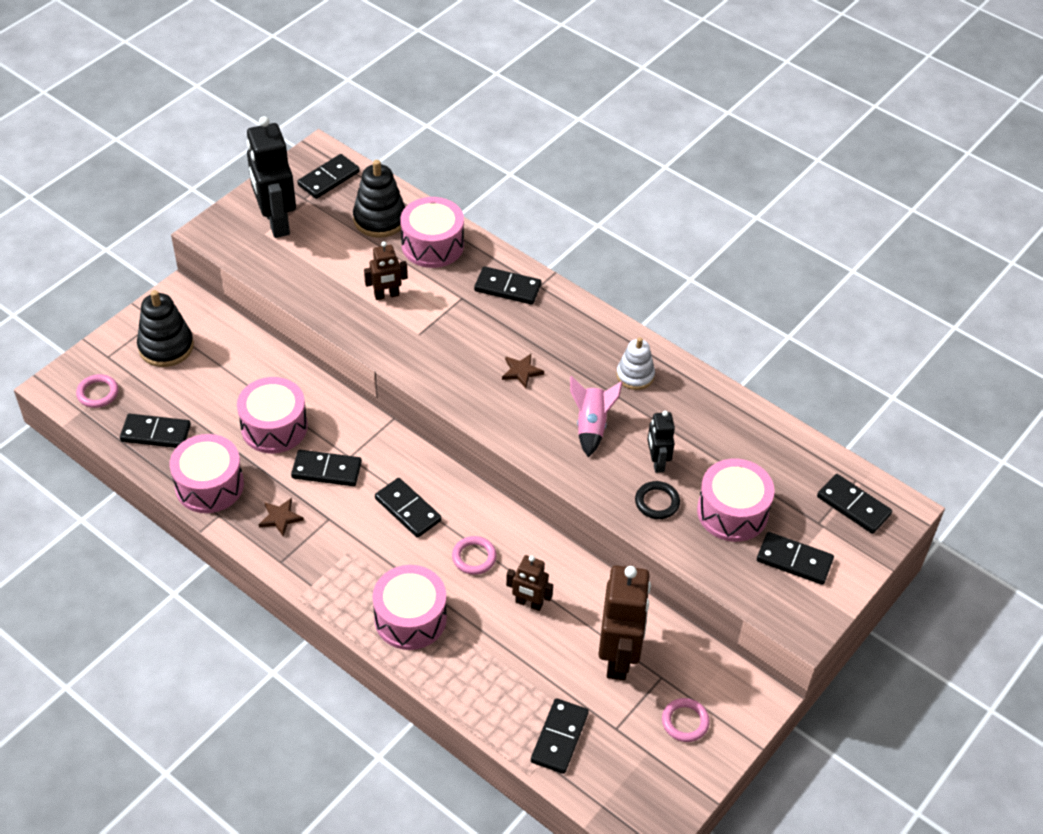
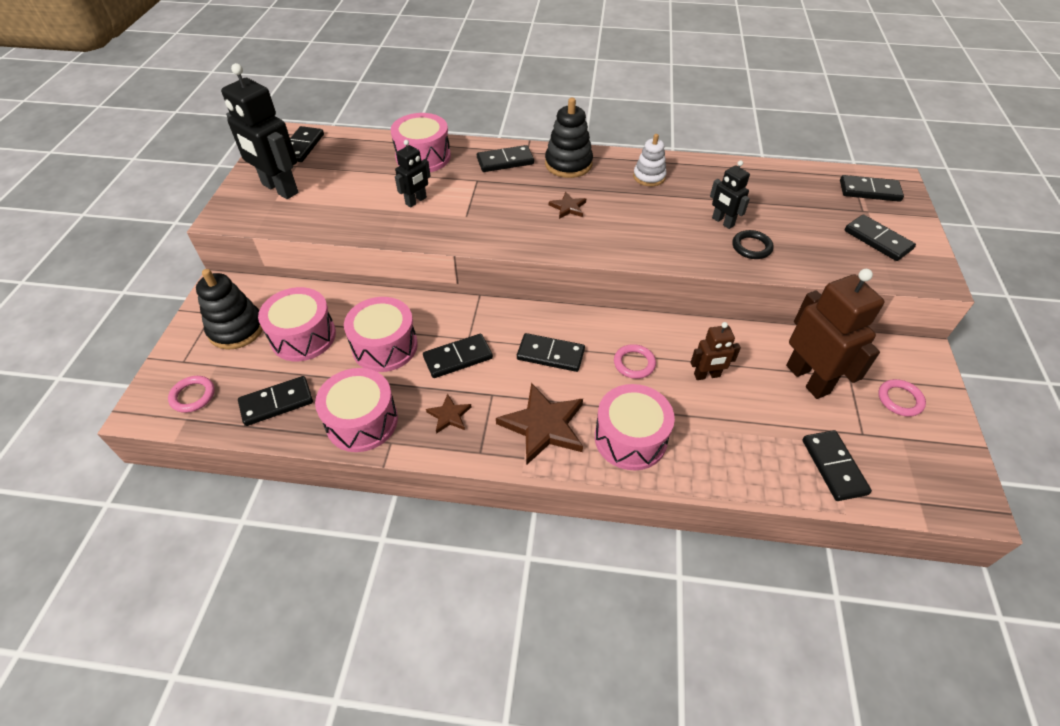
camera: 30 degrees left, 0 degrees up
black stacking toy [353,160,405,238] -> black stacking toy moved to [545,98,593,178]
brown robot [364,242,408,300] -> black robot [395,140,431,207]
pink rocket [570,376,623,457] -> none
pink drum [697,459,775,542] -> pink drum moved to [258,287,336,361]
black domino [757,532,834,585] -> black domino turned 60 degrees clockwise [845,215,916,261]
none -> brown star [496,383,583,465]

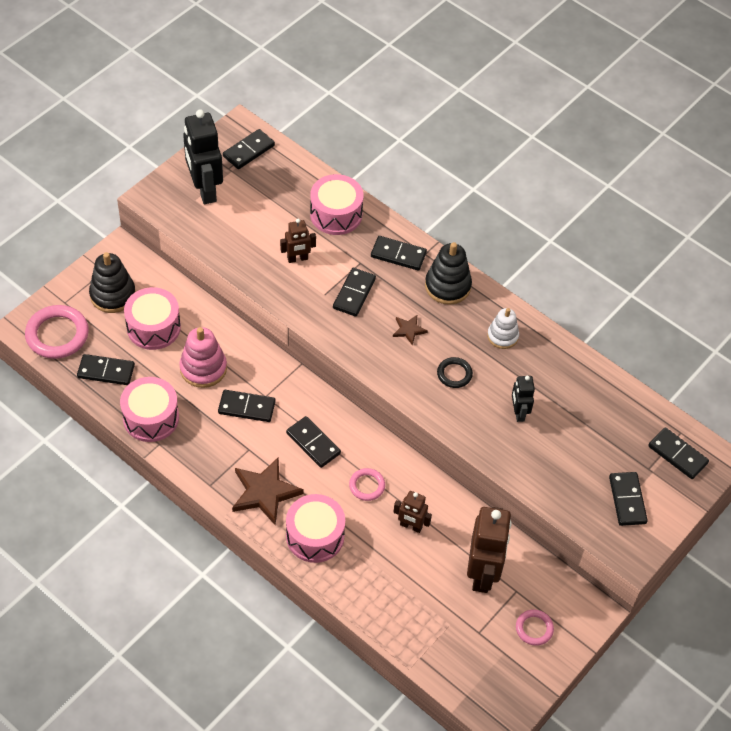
camera: 30 degrees right, 5 degrees up
pink ring [168,376,215,413] -> pink ring [25,305,89,359], size x1.83
pink drum [344,297,418,372] -> pink stacking toy [179,327,227,388]
black robot [395,140,431,207] -> brown robot [280,219,316,263]
brown star [426,394,472,434] -> none
black ring [732,230,774,259] -> black ring moved to [437,357,473,388]
black domino [802,430,872,501] -> black domino moved to [333,268,376,316]

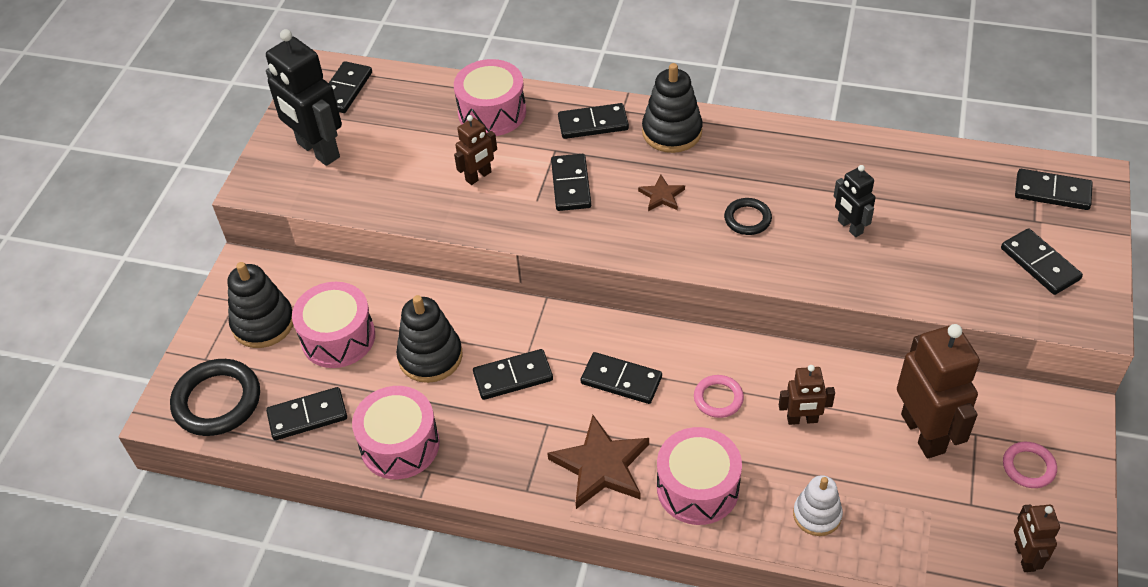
camera: 20 degrees left, 5 degrees down
pink ring [25,305,89,359] -> black ring [170,359,260,436]
pink stacking toy [179,327,227,388] -> black stacking toy [396,295,463,383]
white stacking toy [487,308,519,349] -> white stacking toy moved to [793,475,843,536]
none -> brown robot [1014,504,1060,572]

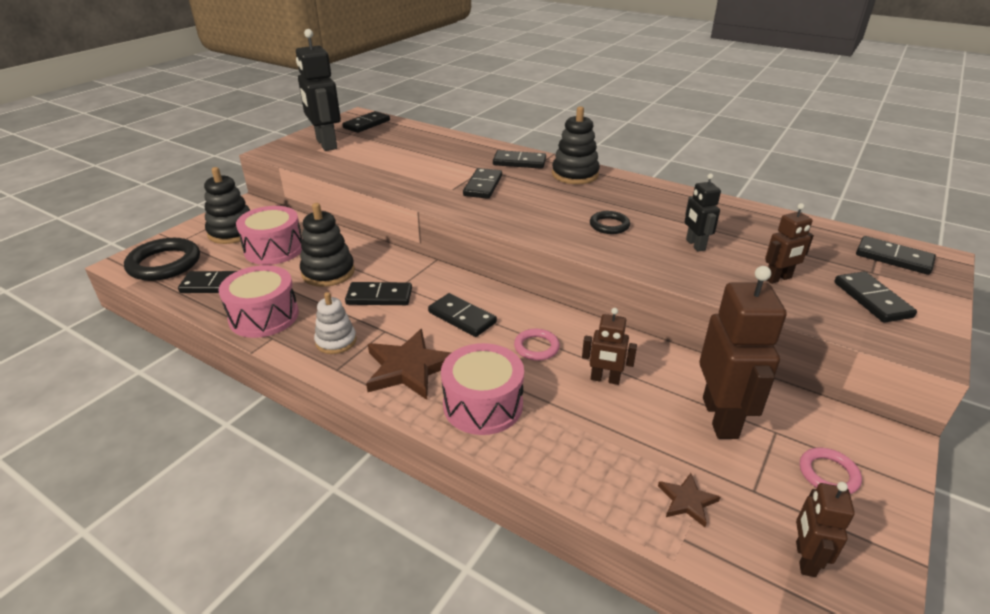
camera: 15 degrees right, 15 degrees down
pink drum [454,59,526,136] -> none
brown robot [454,115,497,185] -> brown robot moved to [765,203,814,284]
brown star [638,175,685,211] -> brown star moved to [658,473,720,527]
white stacking toy [793,475,843,536] -> white stacking toy moved to [314,292,357,354]

